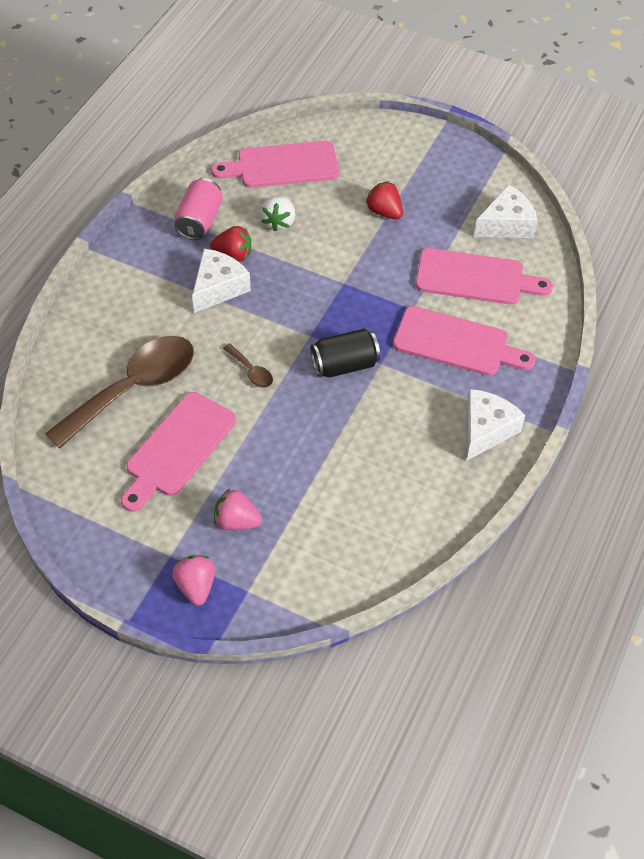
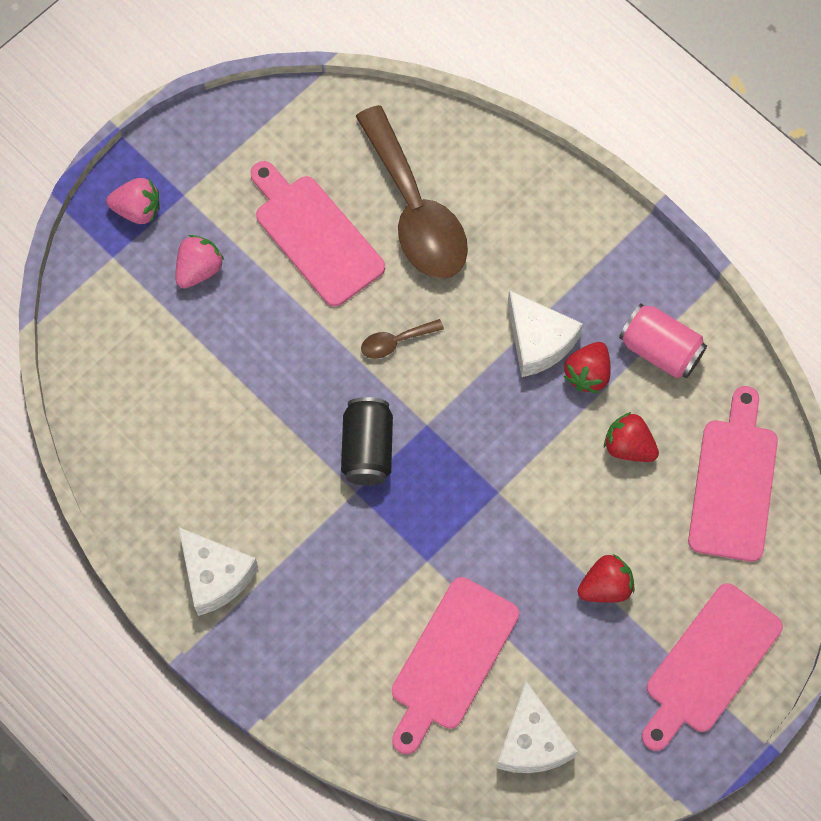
camera: 110 degrees right, 15 degrees up
white strawberry [261,196,295,232] -> red strawberry [604,412,659,462]
pink cutting board [393,306,535,376] -> pink cutting board moved to [642,583,783,751]

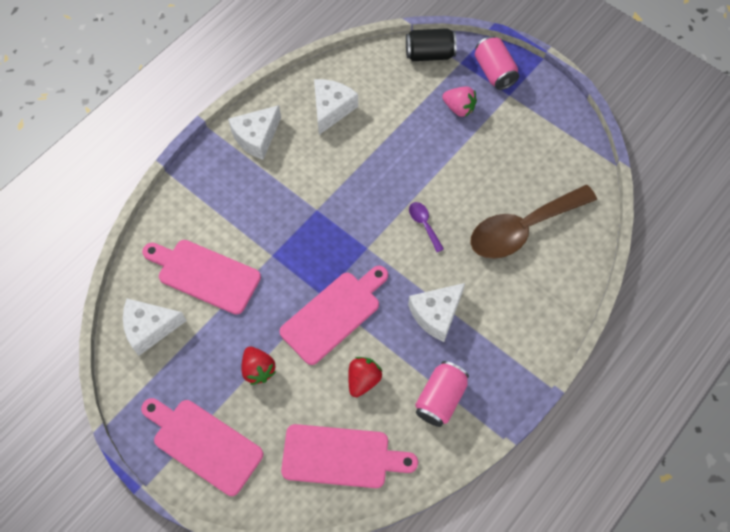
camera: 85 degrees right, 5 degrees down
pink strawberry [106,178,160,224] -> pink can [475,36,519,90]
pink cutting board [251,161,385,307] -> pink cutting board moved to [279,266,388,365]
black can [341,397,393,485] -> black can moved to [406,28,457,61]
brown spoon [361,319,444,359] -> purple spoon [409,202,444,252]
red strawberry [563,342,611,393] -> none
none -> white cheese [314,79,358,135]

